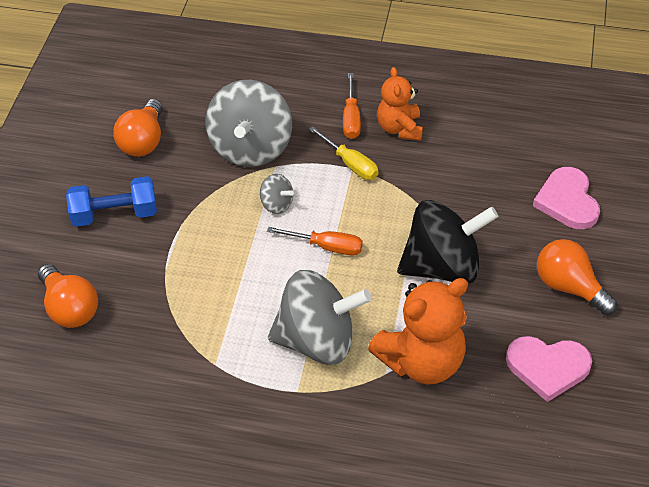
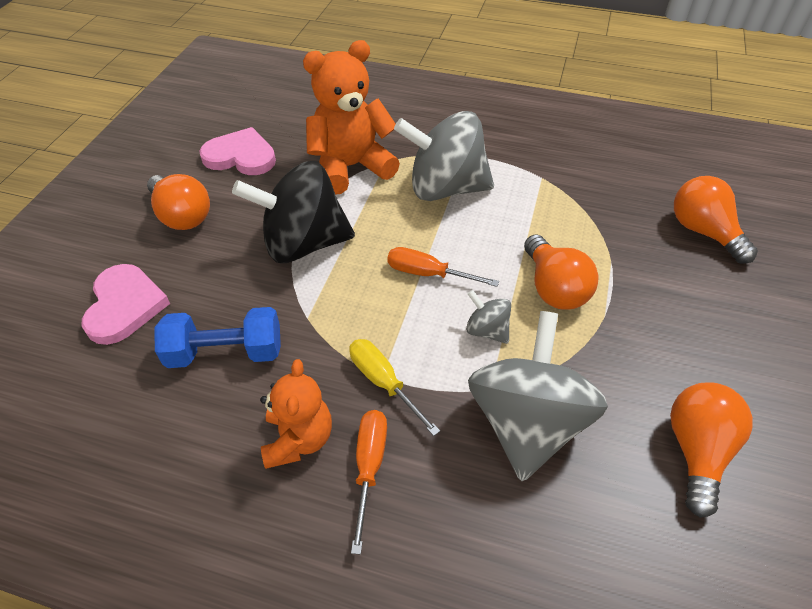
camera: 175 degrees left, 0 degrees up
blue dumbbell [66,176,157,227] -> blue dumbbell moved to [154,307,281,368]
none -> orange light bulb [524,235,598,310]

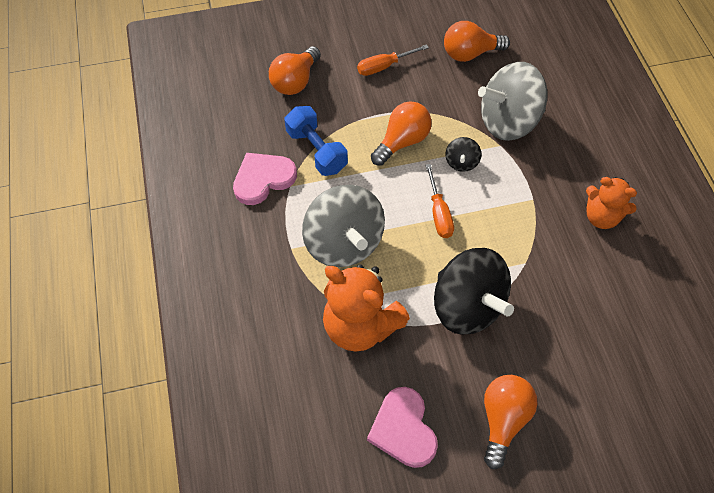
camera: 120 degrees left, 10 degrees up
pink heart [82,264,170,345] -> pink heart moved to [233,153,297,205]
blue dumbbell [154,307,281,368] -> blue dumbbell moved to [284,106,348,176]
orange teddy bear [260,359,332,469] -> orange teddy bear turned 120 degrees counterclockwise [586,177,637,229]
yellow screwdriver [349,339,440,436] -> none
orange screwdriver [351,410,387,555] -> orange screwdriver moved to [357,44,429,76]
grey spinning top [466,290,511,344] -> black spinning top [445,137,482,172]

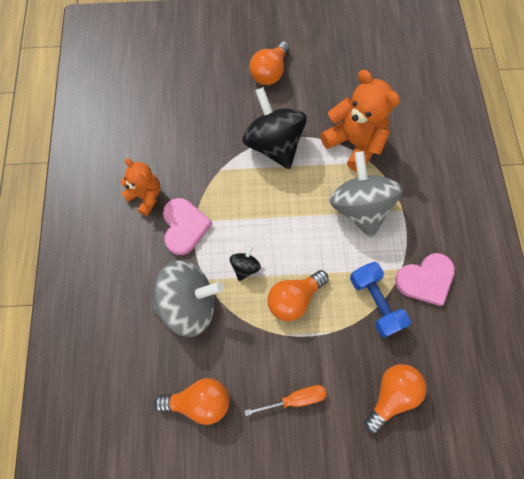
camera: 170 degrees left, 10 degrees up
pink heart [367,387,438,468] -> pink heart moved to [163,198,212,255]
orange screwdriver [425,164,454,238] -> none

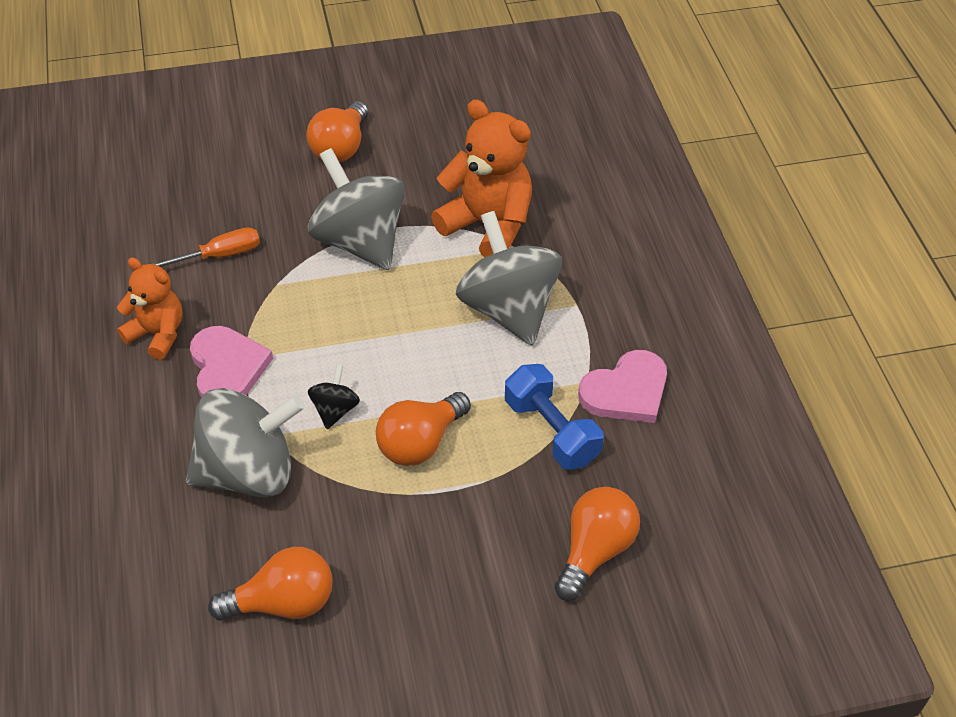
camera: 10 degrees left, 20 degrees down
black spinning top [242,87,307,169] -> grey spinning top [308,148,405,270]
orange screwdriver [244,385,327,416] -> orange screwdriver moved to [153,227,260,267]

